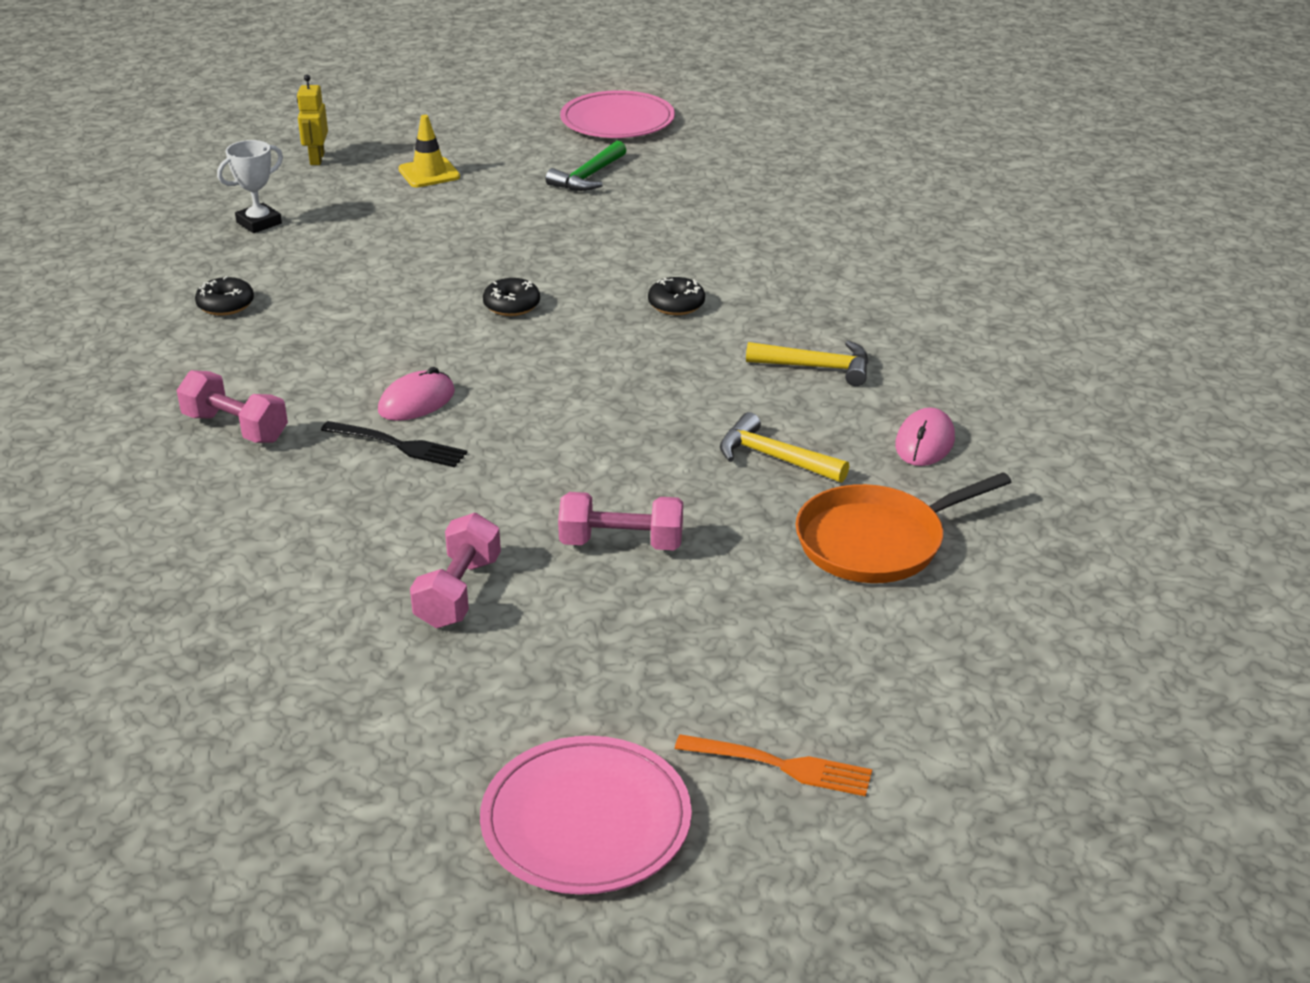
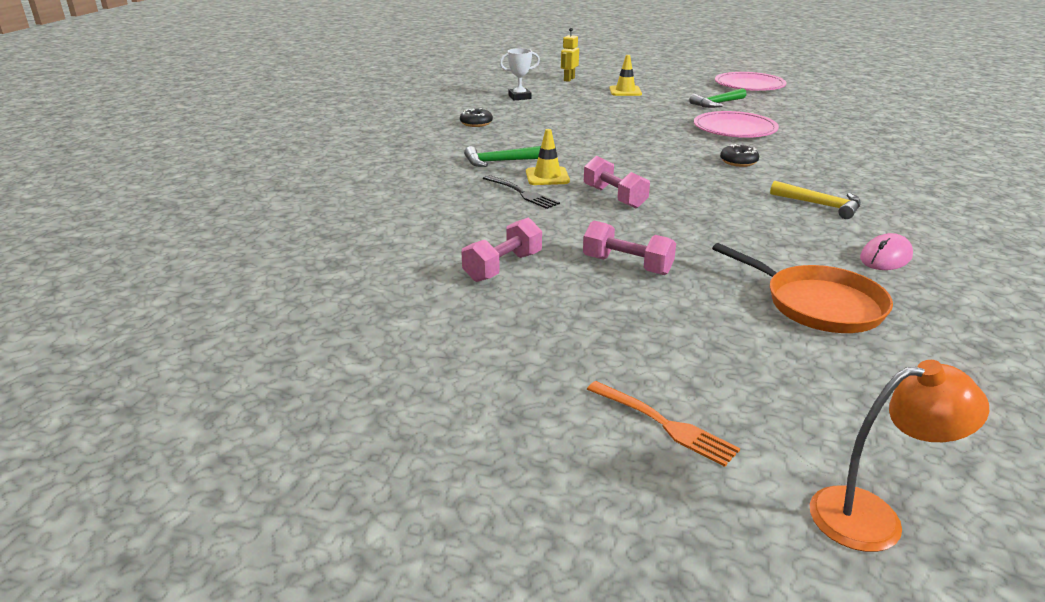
camera: 25 degrees right, 5 degrees down
pink dumbbell [177,370,288,443] -> pink dumbbell moved to [584,156,650,208]
pink mouse [378,367,455,421] -> yellow traffic cone [526,129,570,185]
pink plate [480,736,692,895] -> pink plate moved to [694,111,779,138]
black donut [483,278,540,316] -> none
yellow hammer [720,412,849,483] -> none
orange pan [796,472,1011,583] -> orange pan turned 135 degrees counterclockwise [712,243,893,333]
none -> green hammer [464,146,541,167]
none -> orange lamp [810,360,989,552]

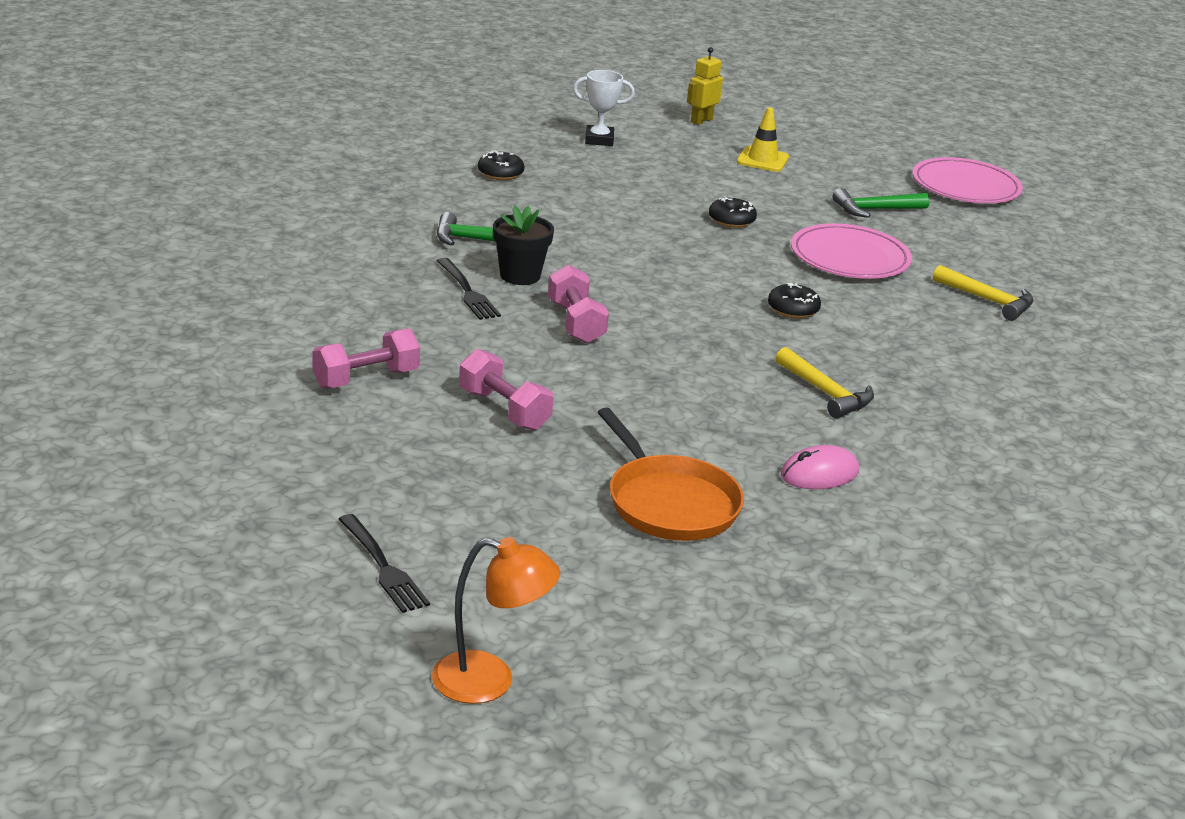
camera: 15 degrees right, 0 degrees up
yellow traffic cone [526,129,570,185] -> black flower pot [493,206,554,285]
orange fork [587,381,740,467] -> black fork [339,514,430,613]
none -> black donut [709,197,757,228]
none -> yellow hammer [933,265,1033,321]

